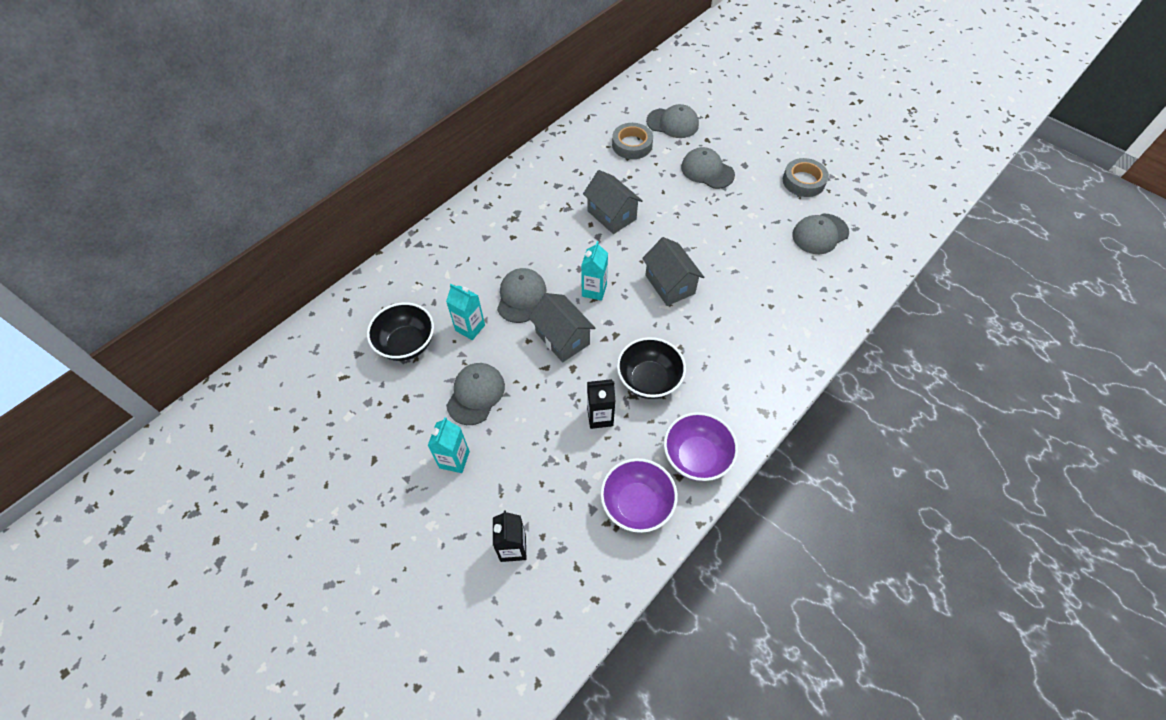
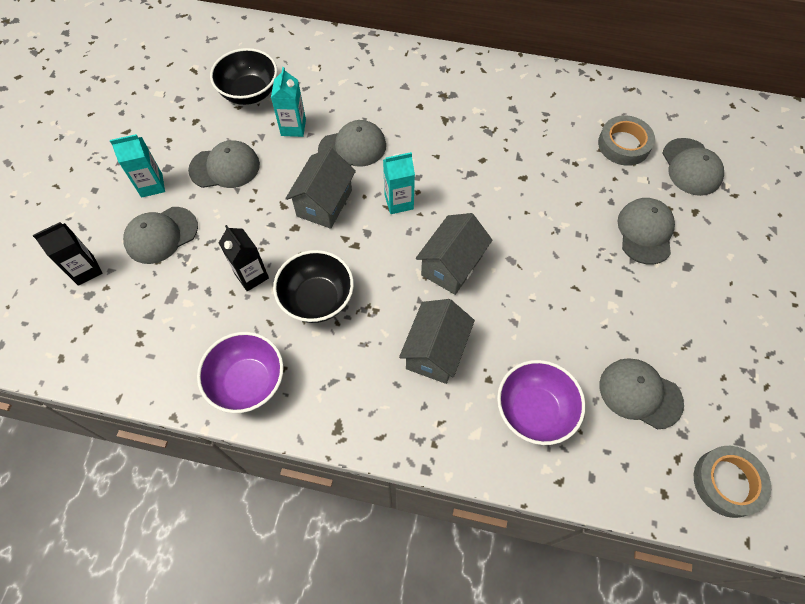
camera: 60 degrees right, 5 degrees up
grey house [583,170,643,234] -> grey house moved to [399,299,475,384]
purple bowl [600,458,678,533] -> purple bowl moved to [497,360,586,445]
grey tape [783,158,829,197] -> grey tape moved to [694,446,771,518]
none -> grey cap [123,207,198,264]

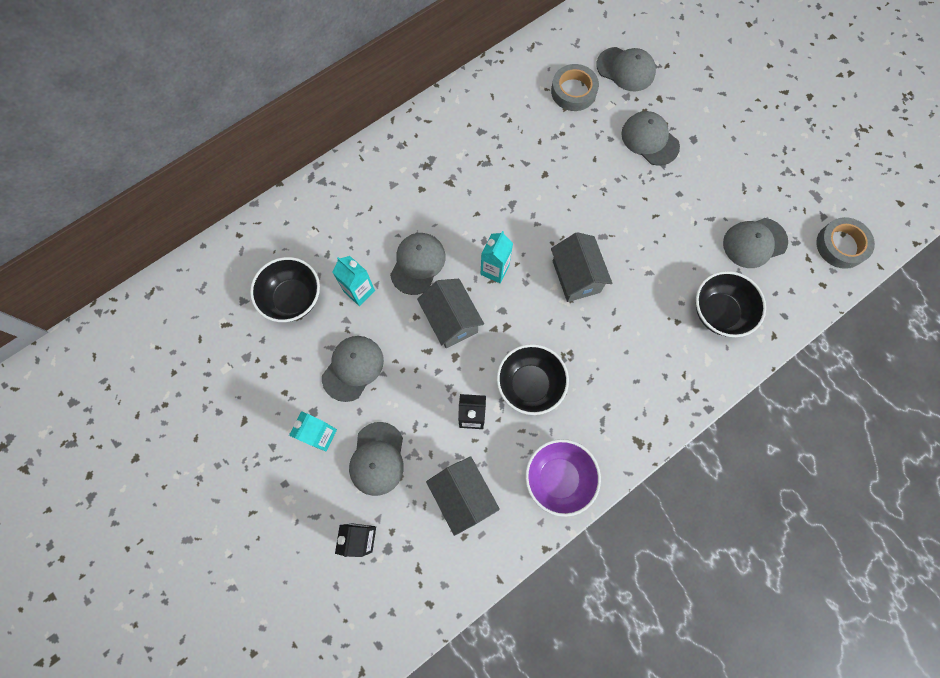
camera: 50 degrees left, 10 degrees up
grey house [399,299,475,384] -> grey house moved to [426,456,500,536]
purple bowl [497,360,586,445] -> black bowl [696,271,766,337]

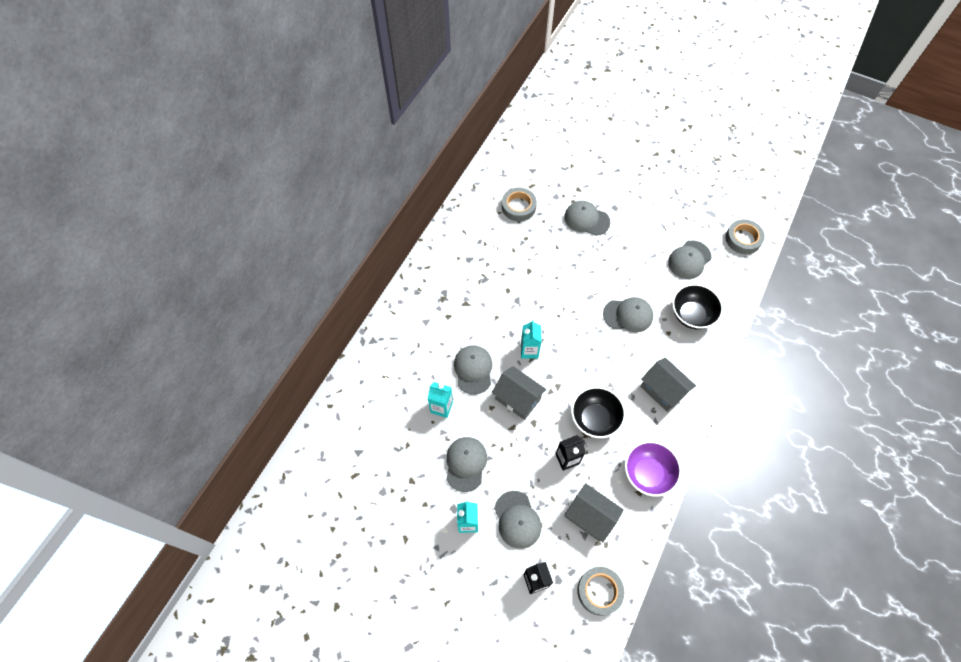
camera: 25 degrees left, 10 degrees down
black bowl [250,257,320,322] -> none
grey house [551,232,612,302] -> grey house moved to [640,357,696,412]
grey cap [596,47,656,91] -> grey cap moved to [603,297,653,332]
none -> grey tape [577,567,624,616]

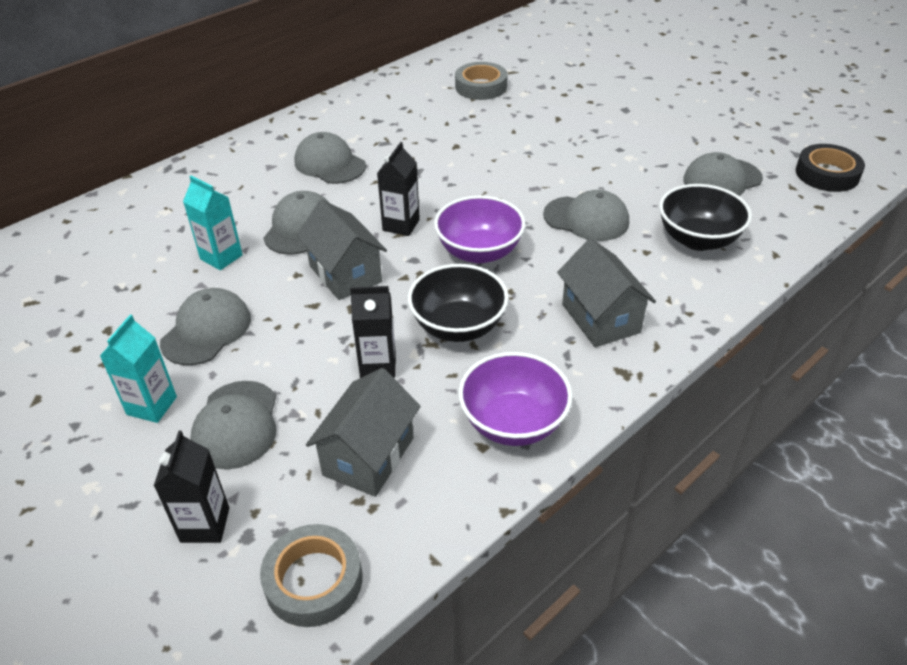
camera: 20 degrees right, 20 degrees down
turquoise carton [521,320,542,359] -> black carton [377,142,420,236]
grey cap [564,201,610,236] -> grey cap moved to [295,132,366,184]
grey house [565,483,624,542] -> grey house turned 60 degrees clockwise [306,368,421,497]
grey tape [725,219,765,254] -> black tape [796,144,865,192]
none -> purple bowl [434,196,526,263]

